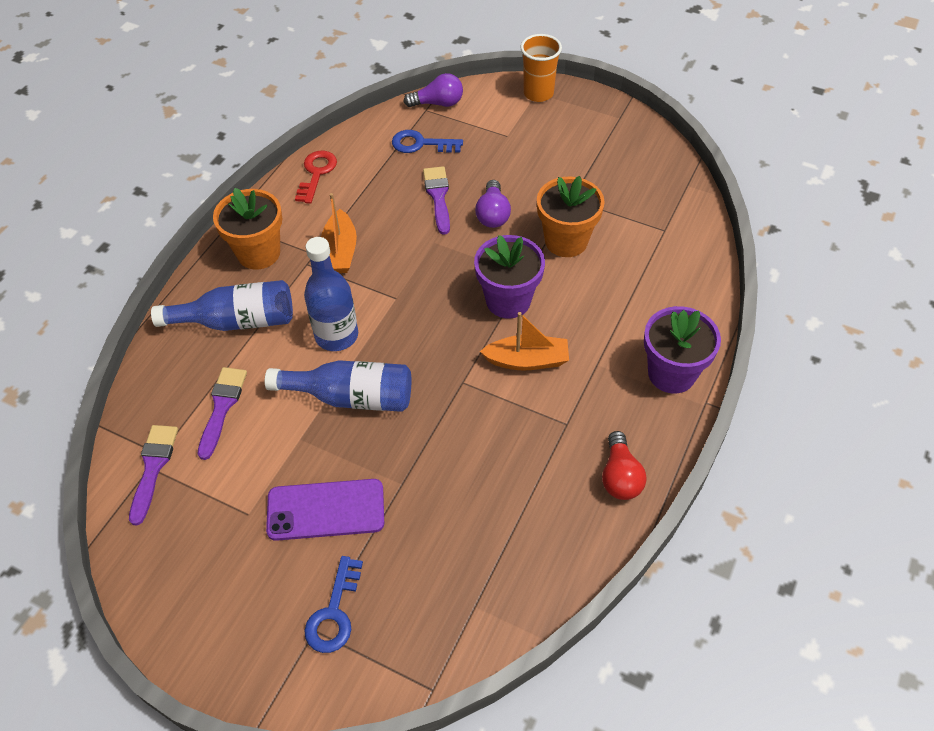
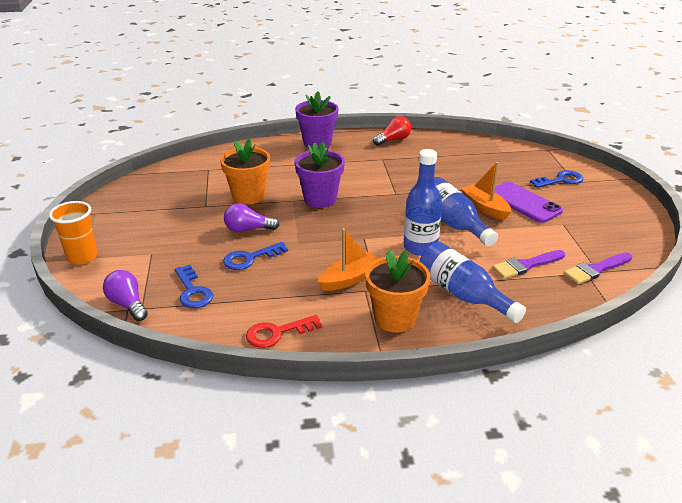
camera: 125 degrees left, 20 degrees down
purple brush [423,166,450,235] -> blue key [223,242,288,270]
purple light bulb [475,180,511,228] -> purple light bulb turned 150 degrees counterclockwise [224,203,279,232]
orange boat [480,312,569,371] -> orange boat moved to [461,162,511,220]

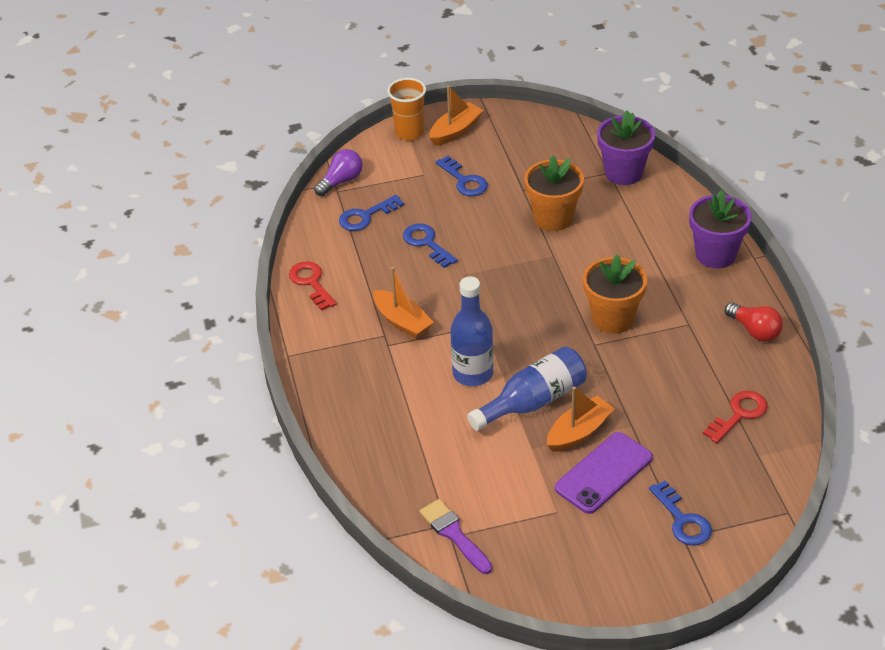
camera: 85 degrees right, 10 degrees up
purple light bulb [224,203,279,232] -> none
purple flower pot [295,141,345,208] -> purple flower pot moved to [597,110,655,185]
orange flower pot [365,250,430,333] -> orange flower pot moved to [583,255,647,334]
blue bottle [419,242,526,323] -> none
purple brush [492,250,565,279] -> none
none -> orange boat [429,85,483,146]
none -> blue key [436,156,488,196]
none -> red key [703,391,767,443]

